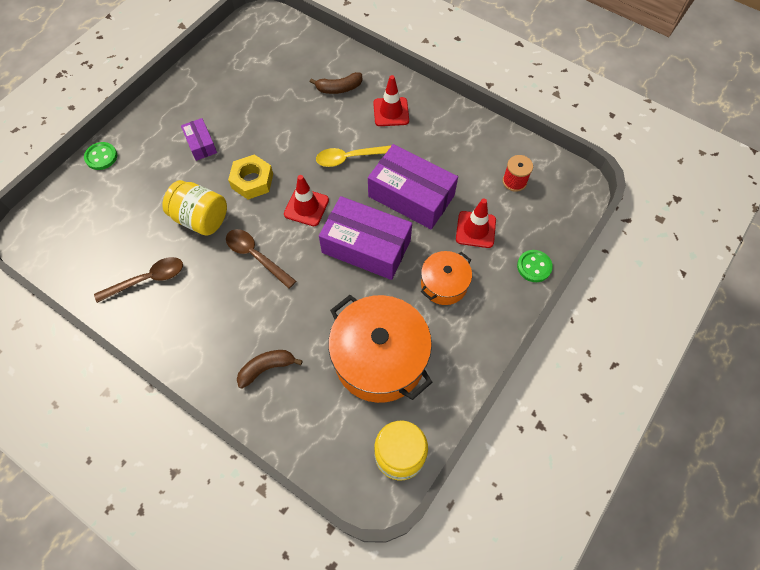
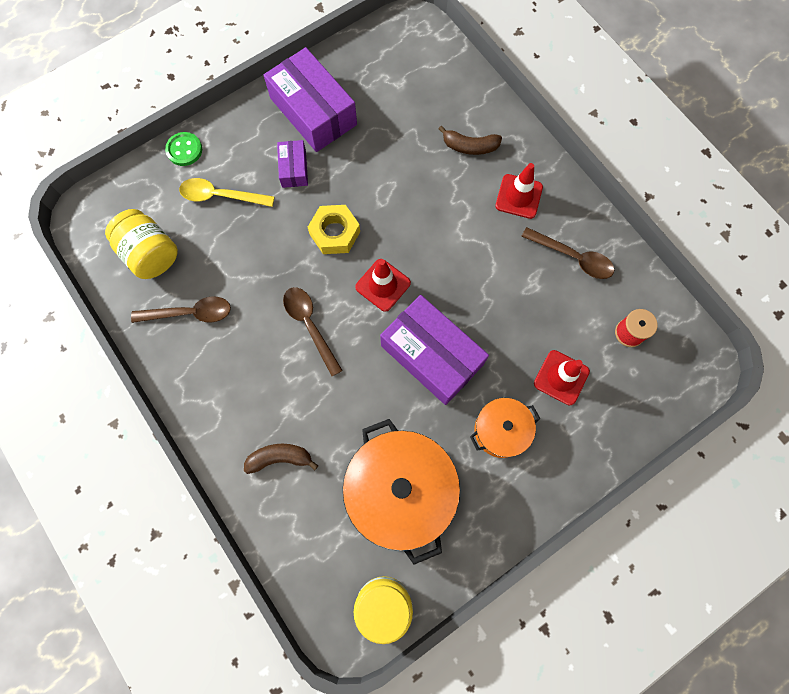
camera: 20 degrees right, 10 degrees up
yellow jar [162,180,227,236] -> yellow jar moved to [105,209,178,279]
yellow spoon [316,145,392,167] -> yellow spoon moved to [179,178,274,207]
purple box [368,144,458,229] -> purple box moved to [264,47,357,152]
green button [517,250,553,282] -> none
none -> brown spoon [521,227,614,279]

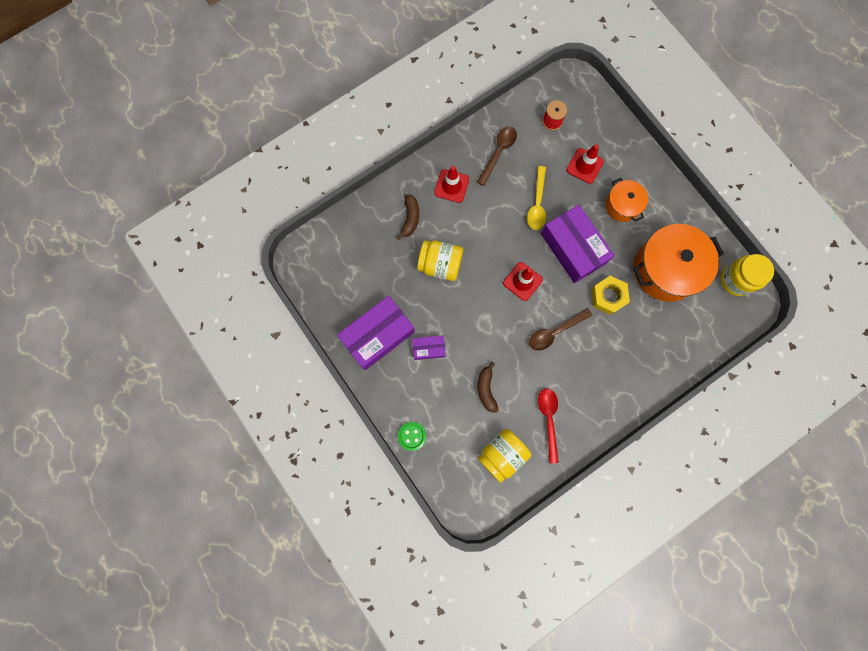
camera: 90 degrees left, 5 degrees up
brown spoon [131,296,231,323] -> red spoon [538,388,559,464]
yellow spoon [179,178,274,207] -> yellow spoon moved to [527,166,546,230]
brown banana [244,444,318,474] -> brown banana moved to [478,362,498,413]
yellow nut [308,205,360,254] -> yellow nut moved to [591,276,630,315]
purple box [380,295,489,405] -> purple box turned 75 degrees counterclockwise [541,205,615,283]
none -> yellow jar [417,240,463,281]

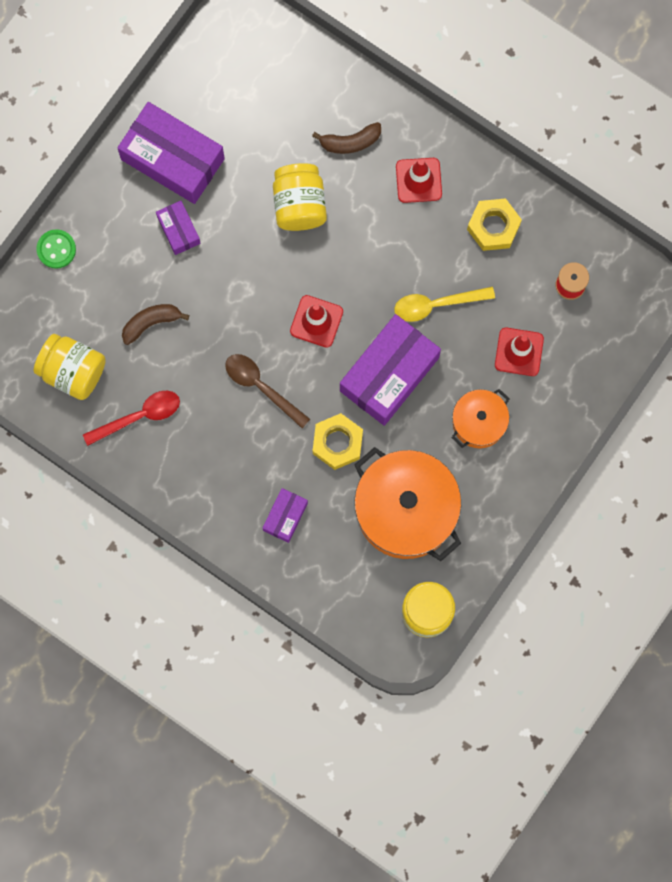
camera: 70 degrees right, 0 degrees up
brown spoon [477,126,517,186] -> yellow nut [467,198,522,251]
none -> purple box [263,488,308,543]

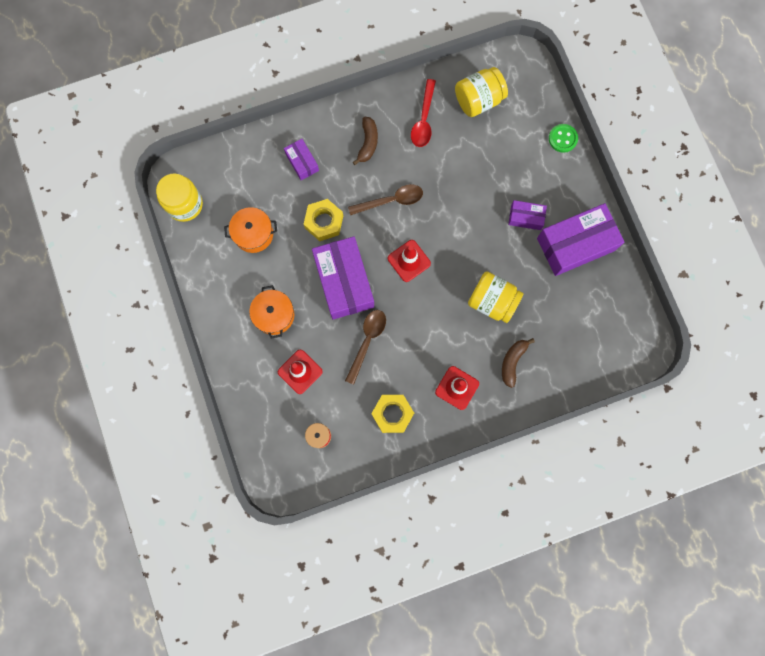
camera: 125 degrees right, 0 degrees up
brown banana [122,304,189,345] -> brown banana moved to [353,117,378,165]
orange pot [354,447,461,561] -> orange pot [224,207,277,253], size x0.54
yellow spoon [394,287,495,322] -> brown spoon [345,310,386,385]

